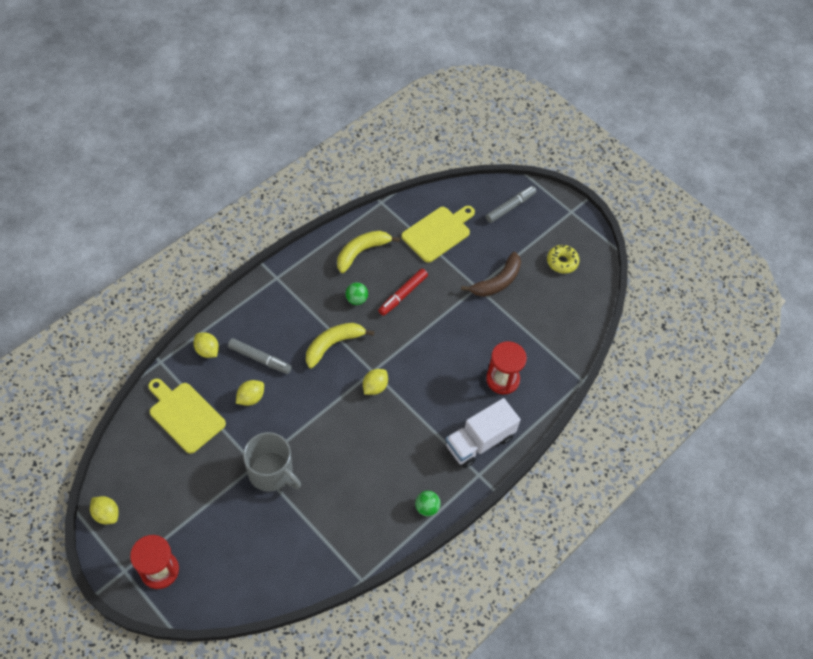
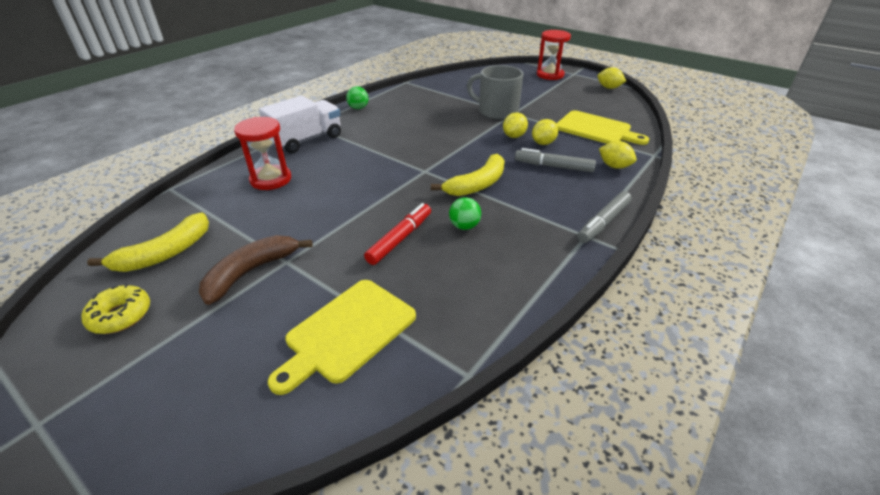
camera: 175 degrees right, 20 degrees down
yellow banana [337,231,400,273] -> yellow banana moved to [87,213,209,272]
yellow lemon [363,369,388,395] -> yellow lemon moved to [503,112,528,138]
grey marker [486,186,537,223] -> grey marker moved to [577,191,632,243]

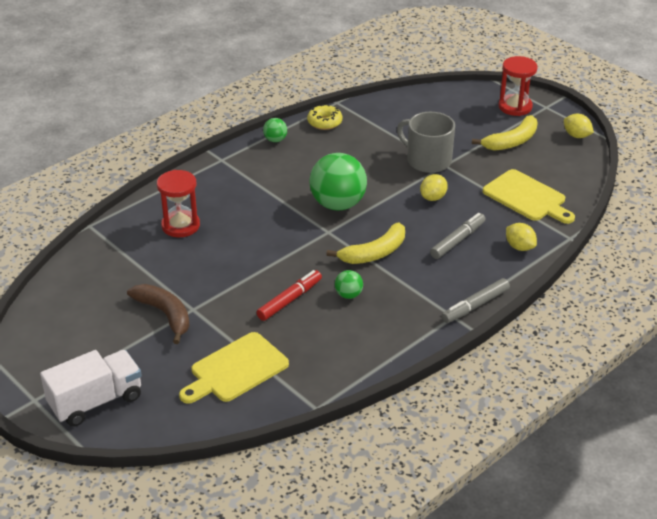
camera: 10 degrees right, 0 degrees up
yellow donut [81,284,150,334] -> yellow donut moved to [307,104,342,130]
yellow banana [87,213,209,272] -> yellow banana moved to [472,115,538,151]
brown banana [199,235,313,305] -> brown banana turned 90 degrees clockwise [127,284,190,344]
white truck [259,96,341,154] -> white truck moved to [40,350,142,427]
grey marker [515,148,596,172] -> grey marker turned 105 degrees clockwise [430,213,486,259]
yellow lemon [532,119,558,145] -> none
none -> green ball [309,153,367,210]

